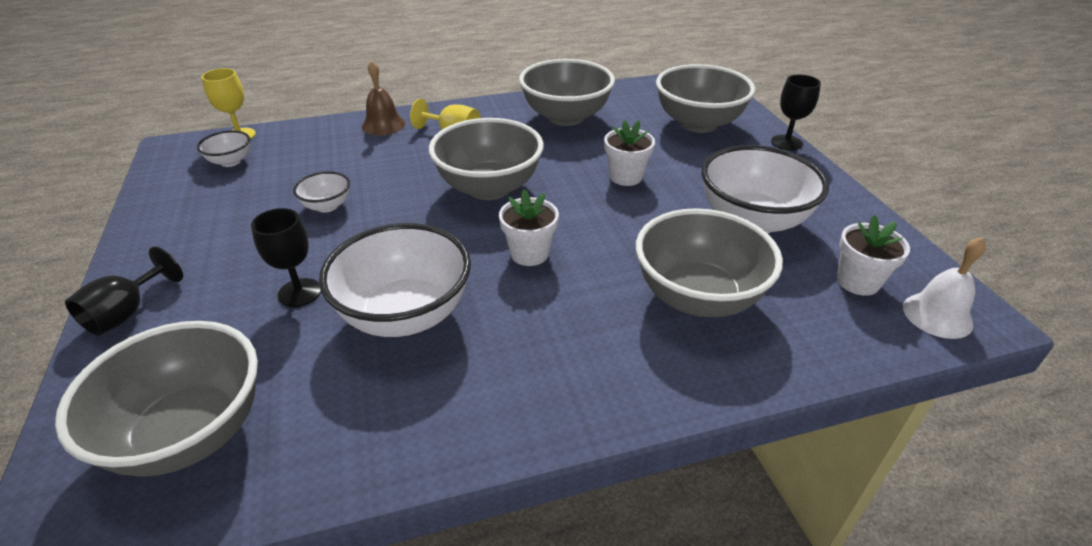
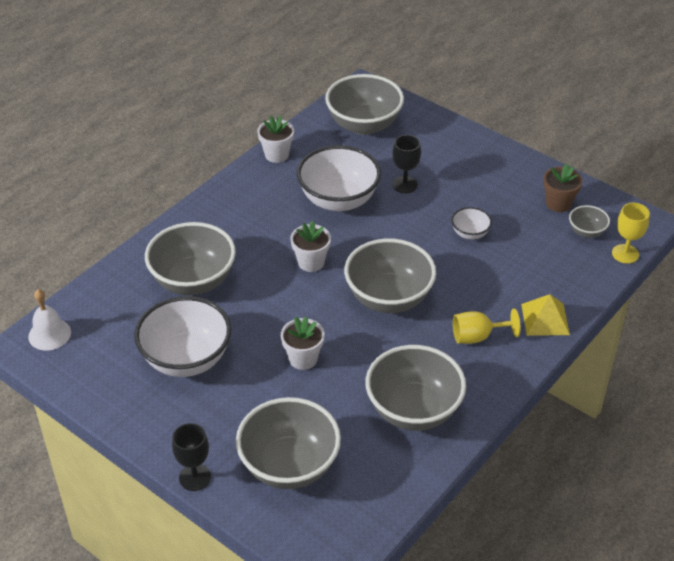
camera: 145 degrees right, 5 degrees up
black goblet [65,246,183,336] -> none
white bowl [197,130,250,167] -> grey bowl [569,205,610,238]
brown bell [362,61,405,135] -> yellow pyramid [521,294,570,336]
white flower pot [837,215,910,296] -> white flower pot moved to [257,115,294,163]
none -> brown flower pot [543,164,582,212]

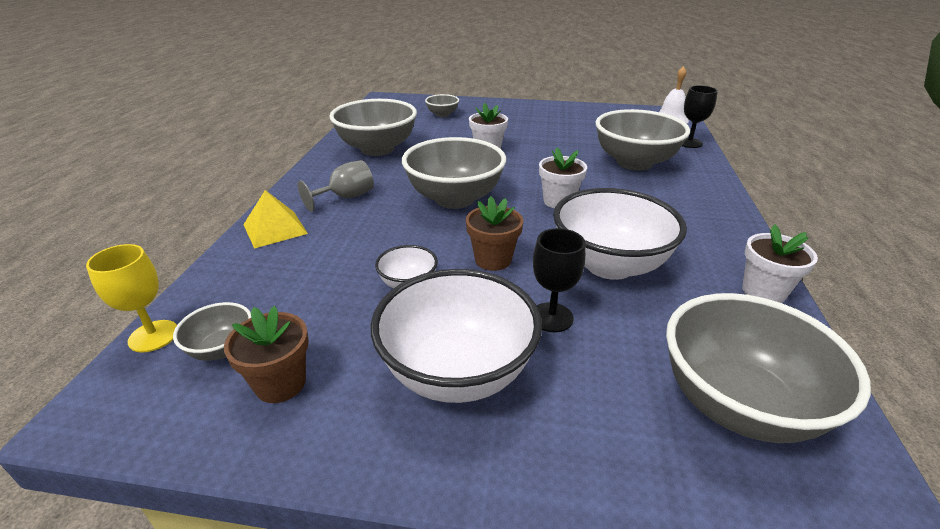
camera: 150 degrees right, 10 degrees down
white bowl [134,296,231,377] -> white bowl moved to [371,269,542,403]
black goblet [172,423,211,491] -> black goblet moved to [682,86,718,148]
grey bowl [236,397,341,489] -> grey bowl [425,94,459,117], size x0.47
yellow goblet [453,308,520,344] -> grey goblet [298,160,374,212]
none -> brown flower pot [466,196,523,271]

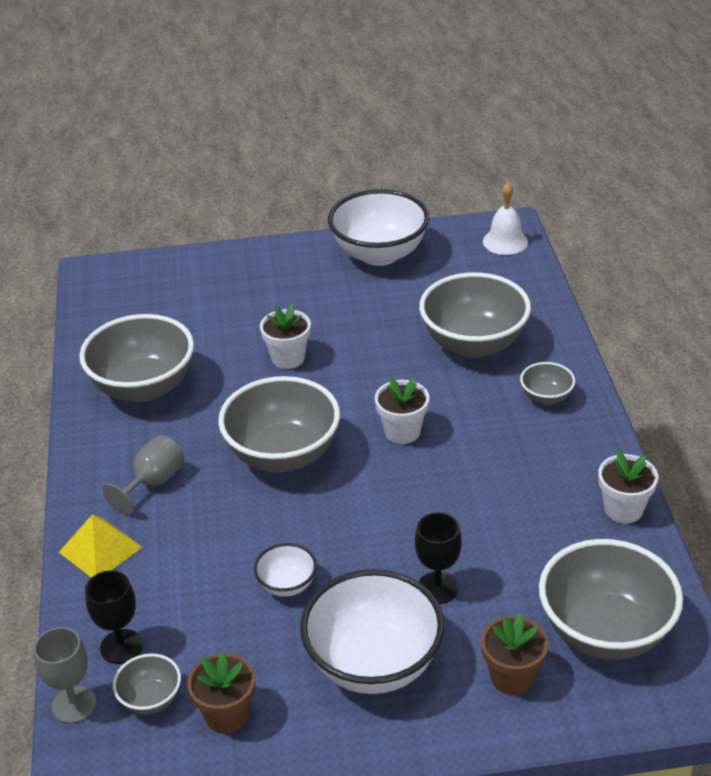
camera: 15 degrees left, 5 degrees up
yellow goblet [86,244,177,352] -> grey goblet [34,627,96,723]
grey bowl [425,94,459,117] -> grey bowl moved to [520,362,575,405]
brown flower pot [466,196,523,271] -> brown flower pot moved to [481,613,548,695]
white bowl [553,188,687,280] -> white bowl moved to [328,189,430,266]
black goblet [682,86,718,148] -> black goblet moved to [85,570,143,664]

